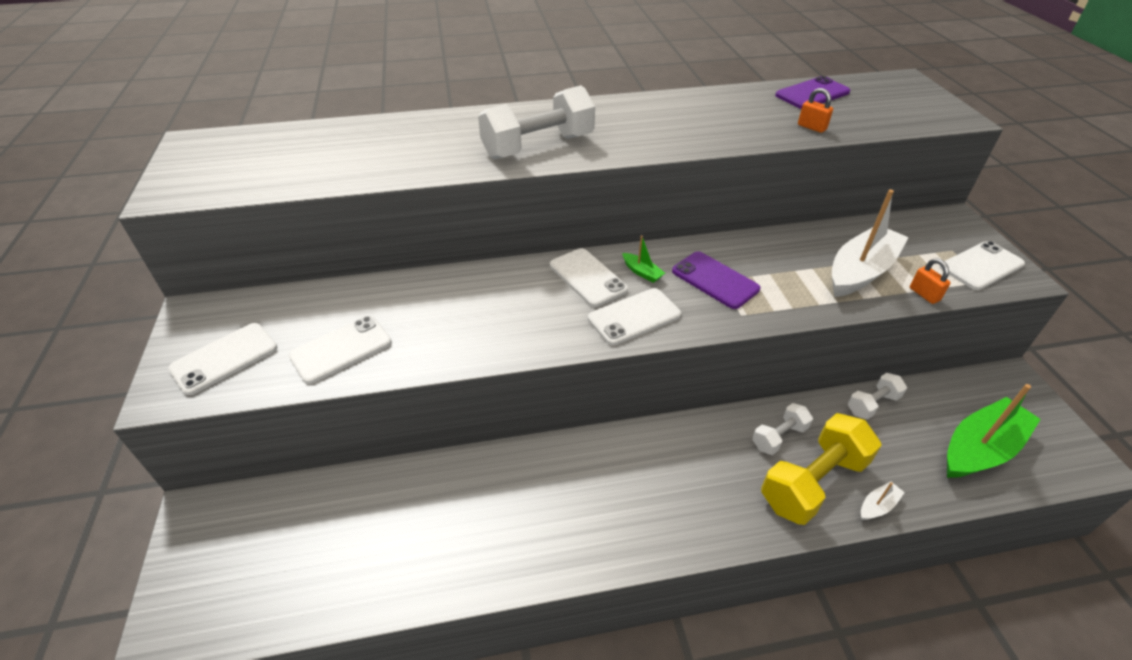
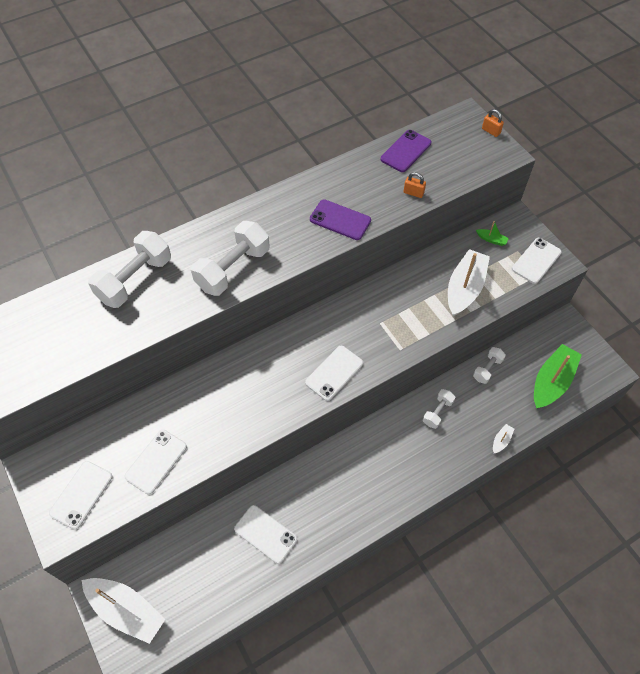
camera: 20 degrees left, 15 degrees up
white phone [550,248,628,307] -> white phone moved to [234,505,297,564]
green boat [622,235,665,283] -> green boat moved to [476,221,509,246]
purple phone [672,251,760,309] -> purple phone moved to [310,199,371,240]
yellow dumbbell [761,413,882,525] -> none
orange padlock [910,258,950,304] -> orange padlock moved to [482,109,504,137]
none -> white boat [82,578,165,644]
none -> white dumbbell [88,231,171,308]

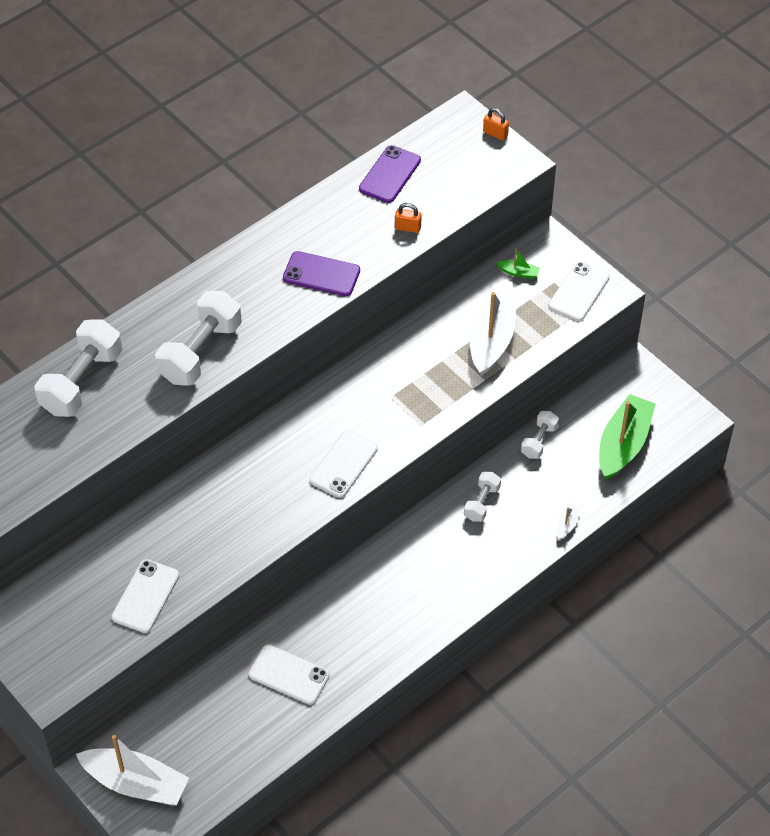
camera: 10 degrees left, 5 degrees down
white phone [49,461,113,530] -> none

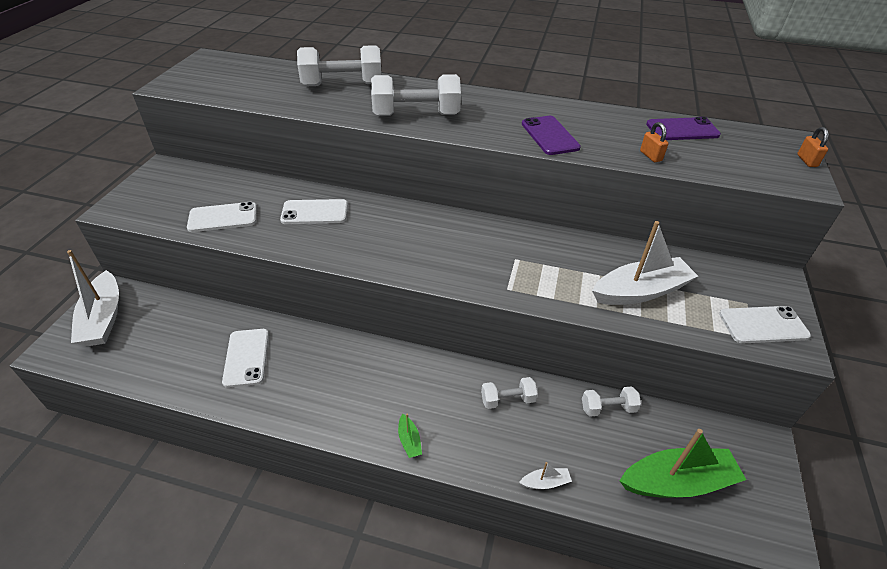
camera: 55 degrees right, 10 degrees down
white phone [310,431,378,498] -> white phone moved to [280,199,348,224]
green boat [497,248,540,279] -> green boat moved to [398,414,422,458]

